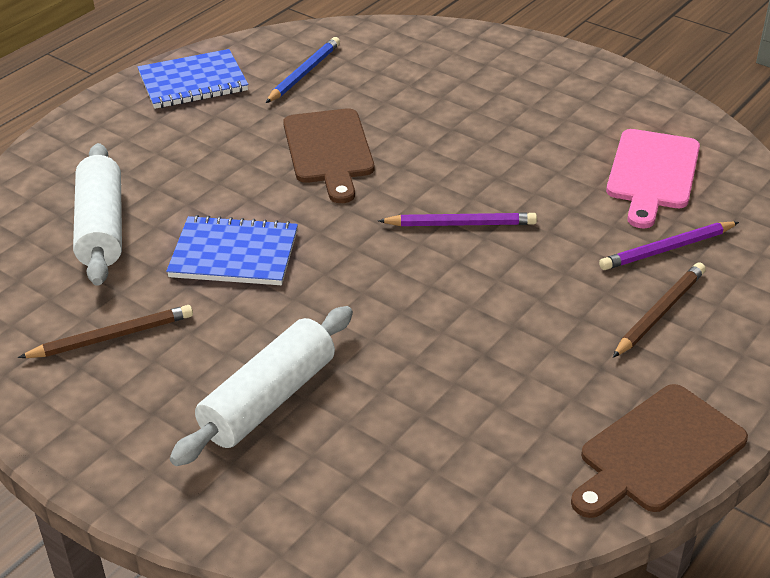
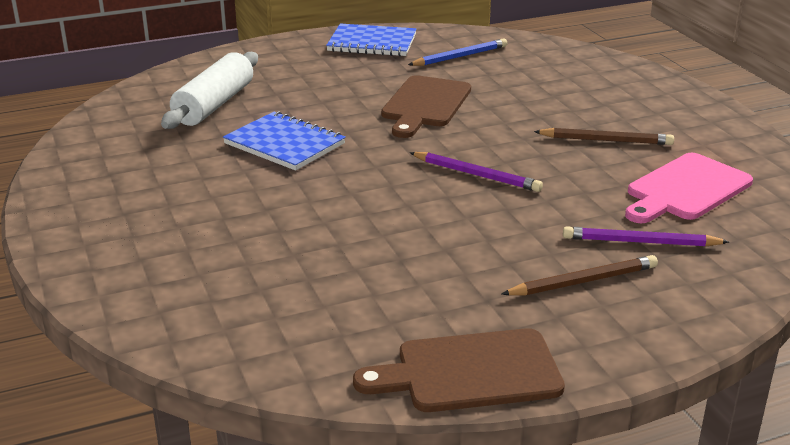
camera: 30 degrees right, 10 degrees down
brown pencil [18,305,193,358] -> brown pencil moved to [534,128,674,145]
white rolling pin [169,306,353,466] -> none

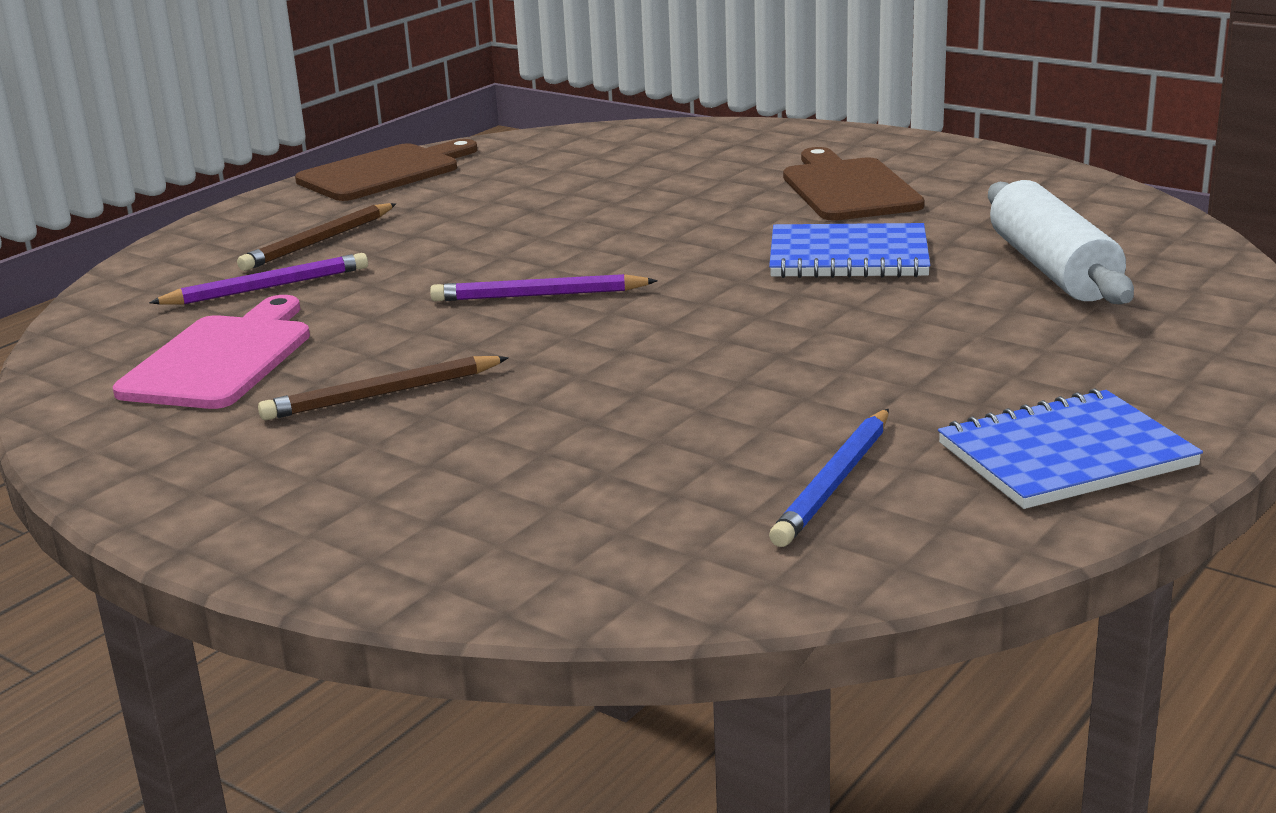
camera: 150 degrees right, 5 degrees down
brown cutting board [381,75,471,138] -> brown cutting board moved to [783,147,925,221]

